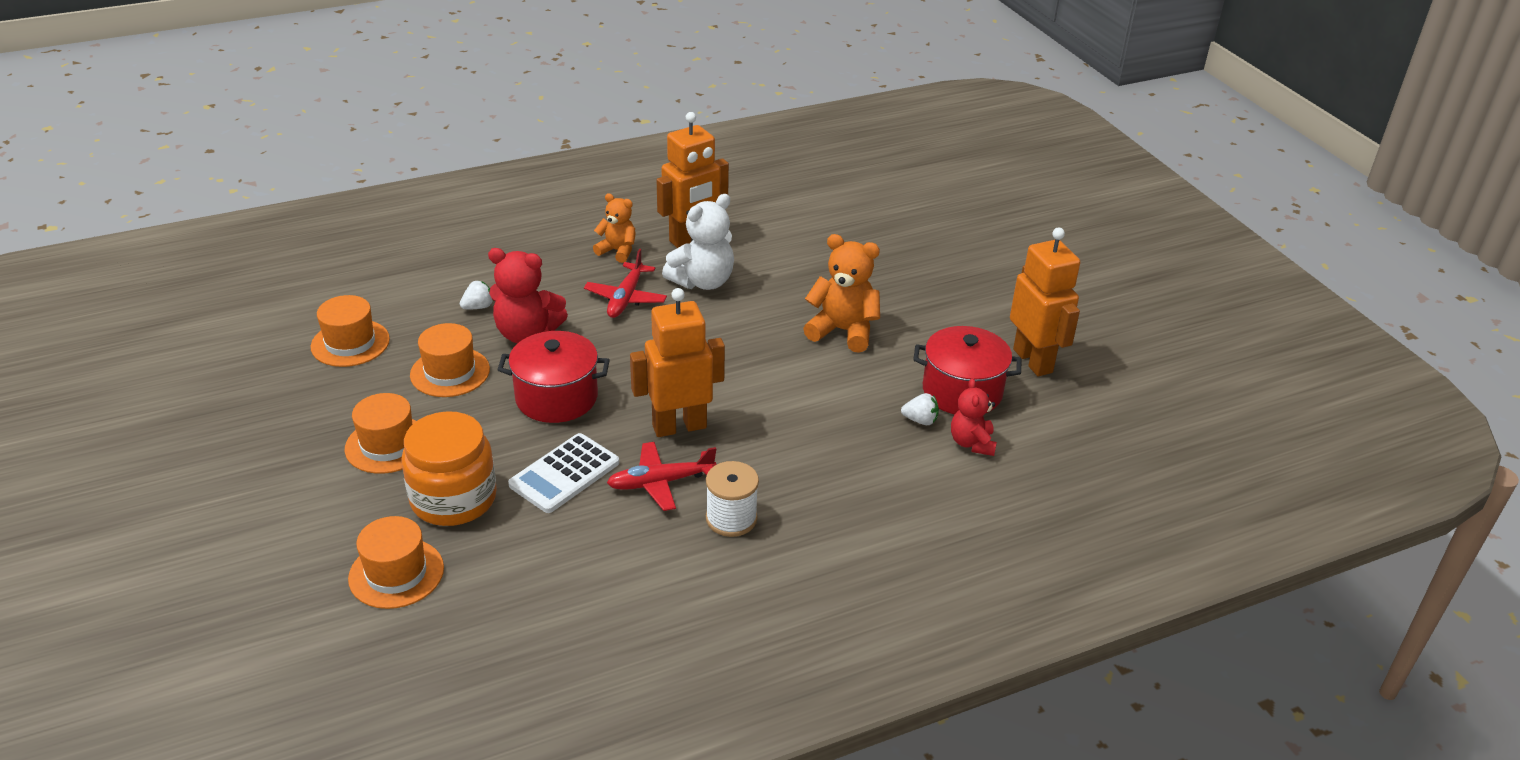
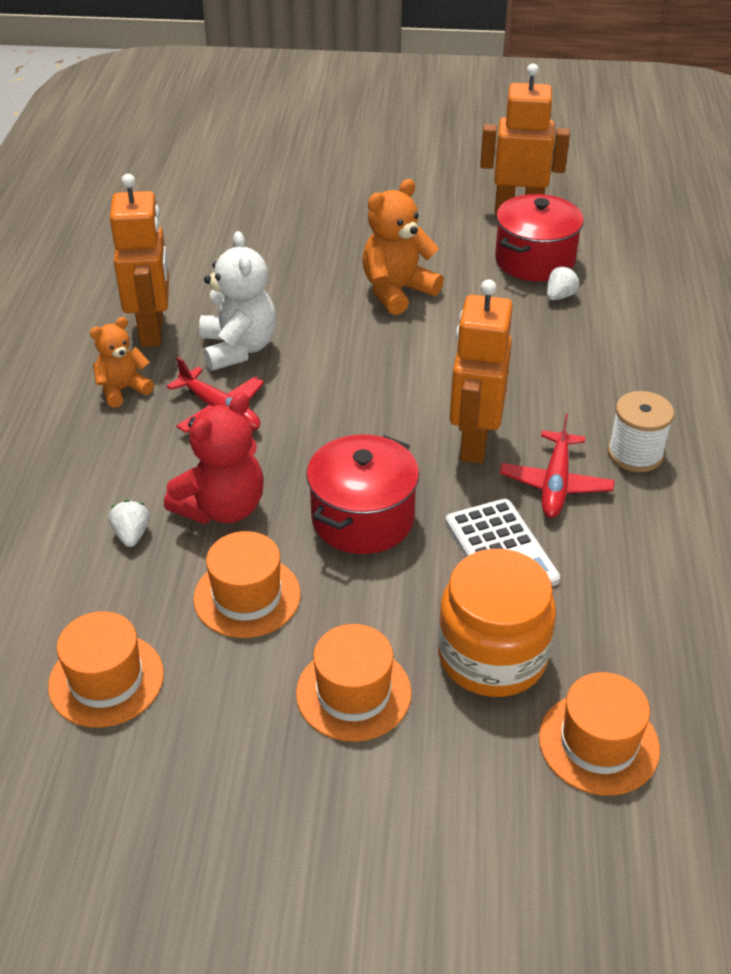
camera: 60 degrees left, 5 degrees up
red teddy bear [951,378,997,456] -> none

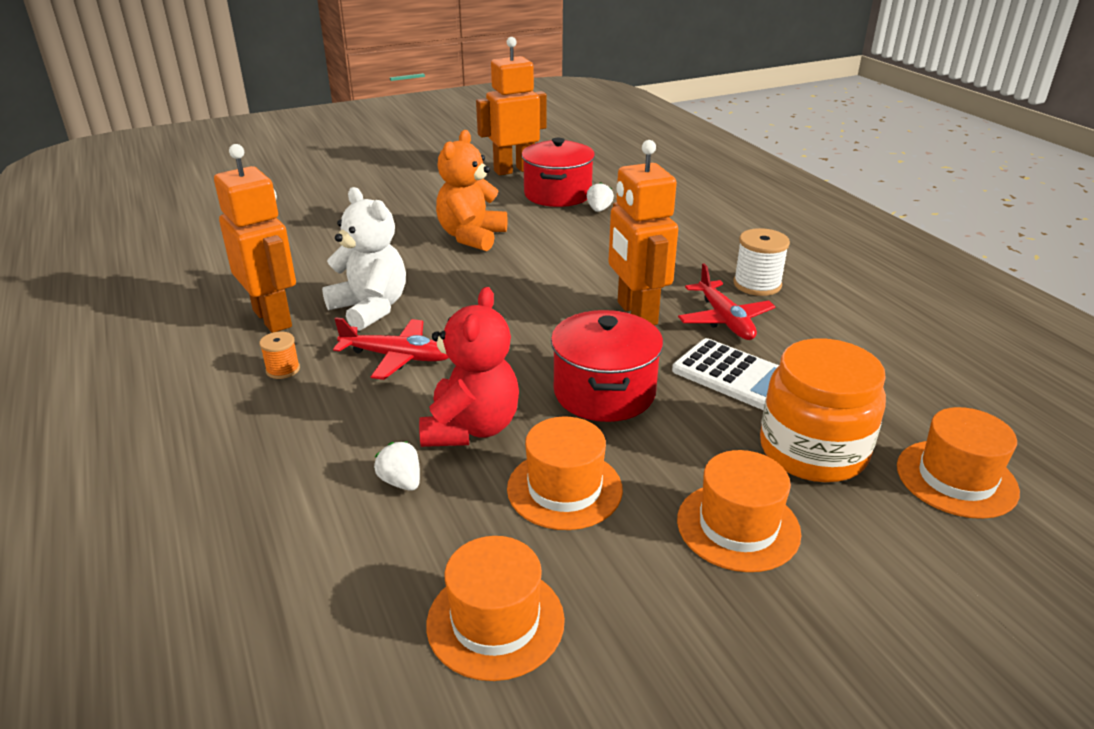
camera: 30 degrees left, 10 degrees down
orange teddy bear [90,317,154,408] -> orange spool [259,332,300,379]

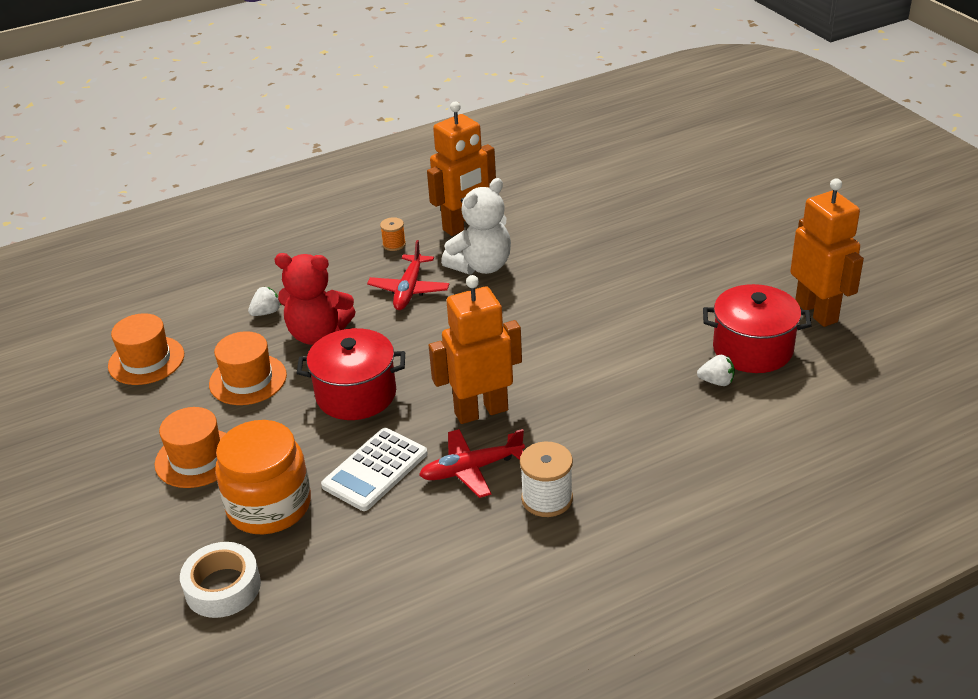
camera: 90 degrees right, 5 degrees up
orange teddy bear [436,130,507,251] -> none
orange hat [897,407,1020,519] -> white tape [180,542,261,618]

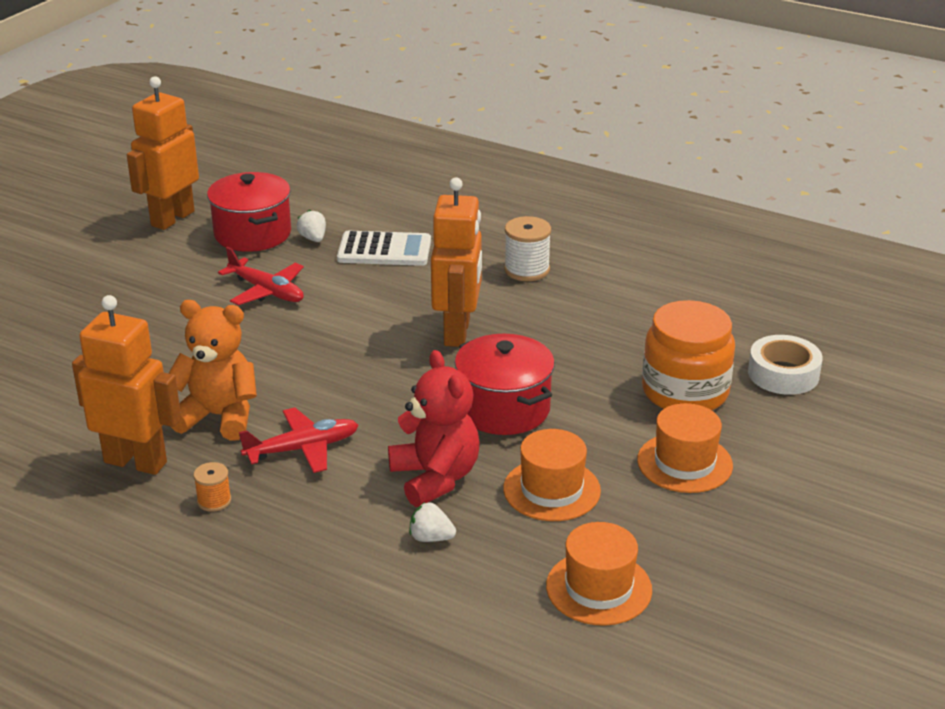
camera: 125 degrees left, 5 degrees down
white calculator [321,428,428,511] -> white calculator moved to [337,231,431,266]
red plane [419,429,525,498] -> red plane moved to [218,247,304,305]
orange robot [429,275,522,424] -> orange robot turned 120 degrees counterclockwise [431,178,482,347]
white teddy bear [441,178,511,275] -> orange teddy bear [169,300,257,441]

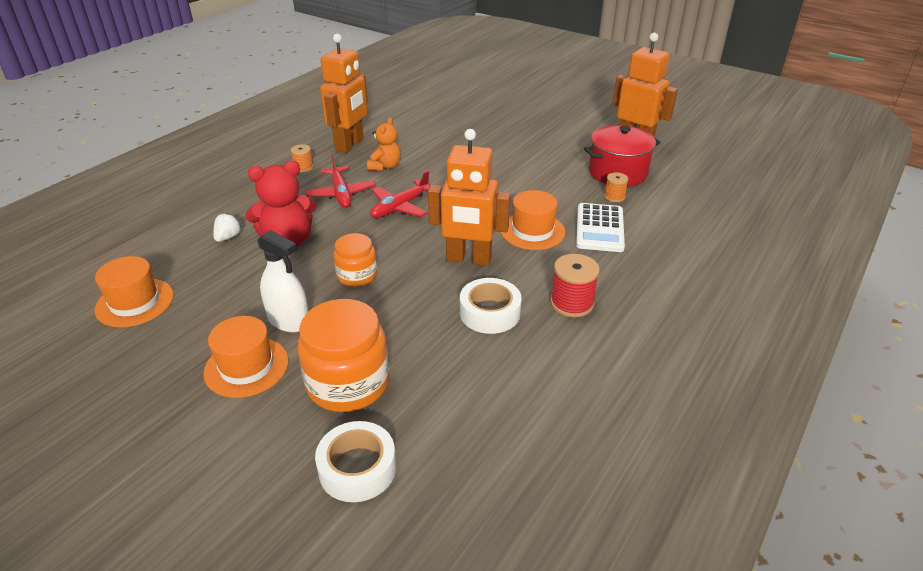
camera: 95 degrees right, 5 degrees up
orange teddy bear [169,300,257,441] -> orange teddy bear [367,118,401,171], size x0.63
red plane [218,247,304,305] -> red plane moved to [370,170,430,218]
white strawberry [297,210,326,242] -> orange spool [604,172,629,202]
red pot [455,334,555,435] -> orange jar [333,233,377,287]
orange hat [503,429,601,521] -> orange hat moved to [501,190,565,250]
white spool [504,216,551,281] -> red spool [550,254,600,317]
none -> white spray bottle [257,230,308,332]
none -> white tape [460,278,522,334]

